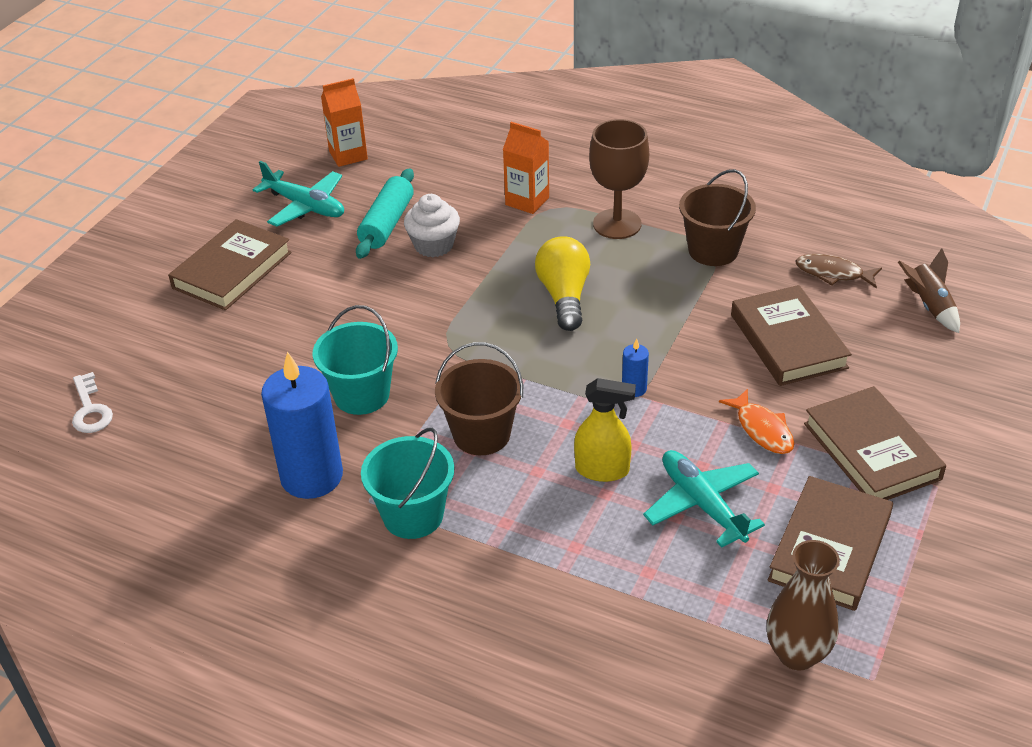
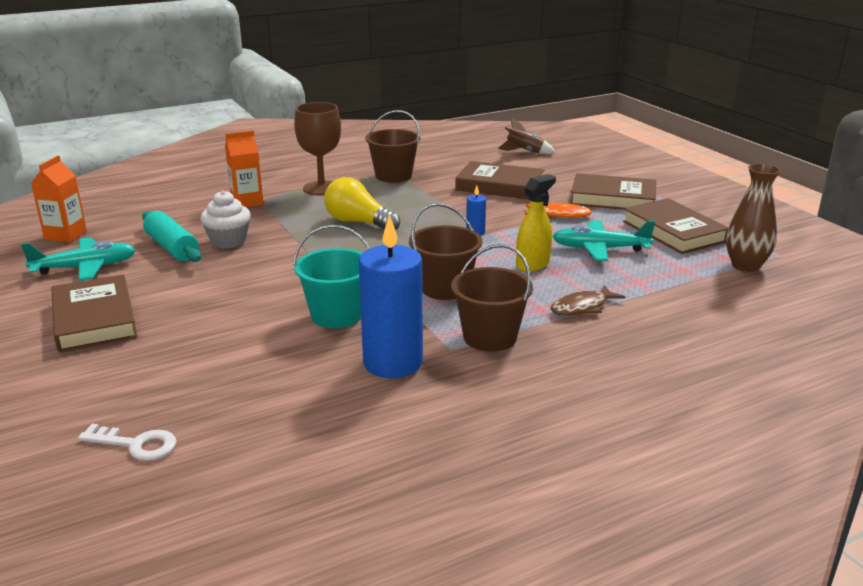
camera: 55 degrees left, 15 degrees down
turquoise bucket [361,428,454,539] -> brown bucket [451,244,533,352]
brown fish [795,254,882,289] -> brown fish moved to [551,285,625,316]

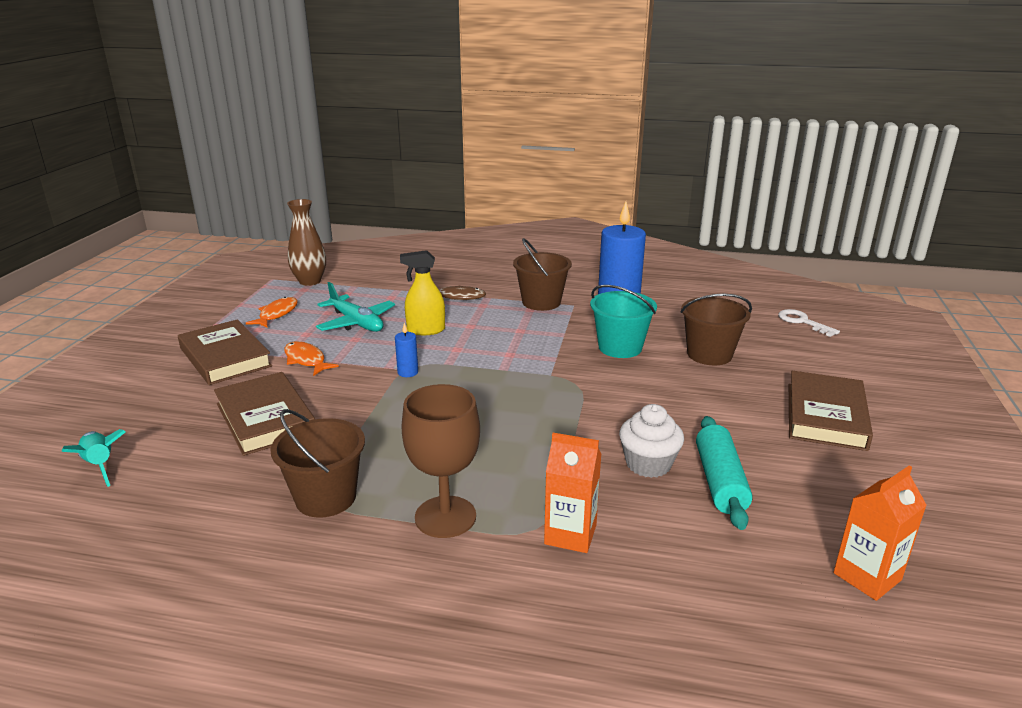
camera: 140 degrees left, 0 degrees up
turquoise plane [21,237,136,281] -> none
yellow light bulb [324,177,400,230] -> none
brown bucket [409,203,482,300] -> brown bucket moved to [680,294,752,365]
brown rocket [498,118,556,154] -> turquoise rocket [62,429,125,487]
brown book [623,198,729,254] -> orange fish [246,297,298,328]

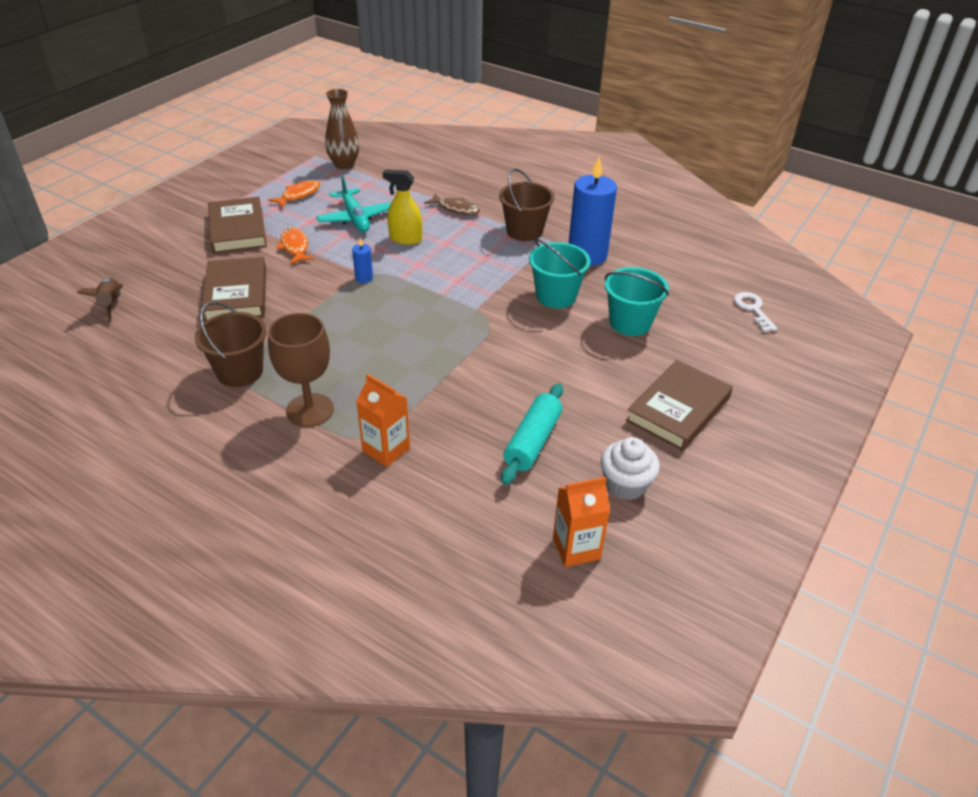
camera: 20 degrees right, 15 degrees up
turquoise rocket [62,429,125,487] -> brown rocket [77,278,123,324]
white cupcake [619,404,684,478] -> white cupcake moved to [601,437,660,500]
brown bucket [680,294,752,365] -> turquoise bucket [605,267,669,336]

